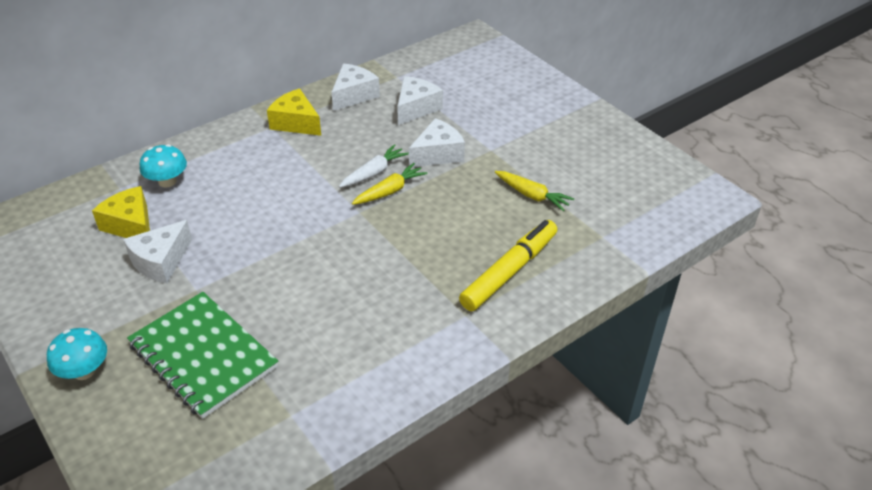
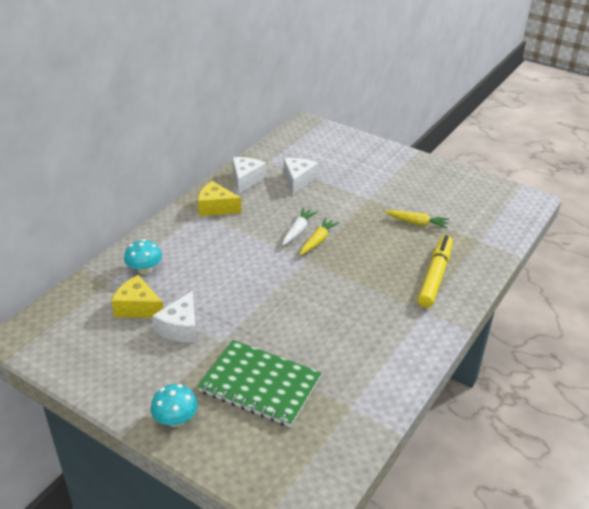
camera: 20 degrees left, 5 degrees down
white cheese [409,118,465,167] -> none

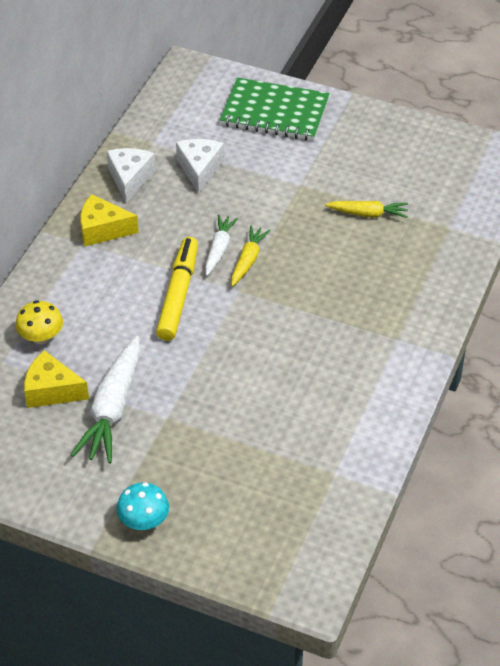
camera: 10 degrees left, 10 degrees up
turquoise mushroom [124,239,162,275] -> yellow mushroom [15,300,63,344]
white cheese [152,291,197,343] -> white carrot [71,335,140,464]
green notebook [198,340,322,427] -> green notebook moved to [220,77,330,141]
yellow marker [418,235,453,307] -> yellow marker moved to [156,237,198,341]

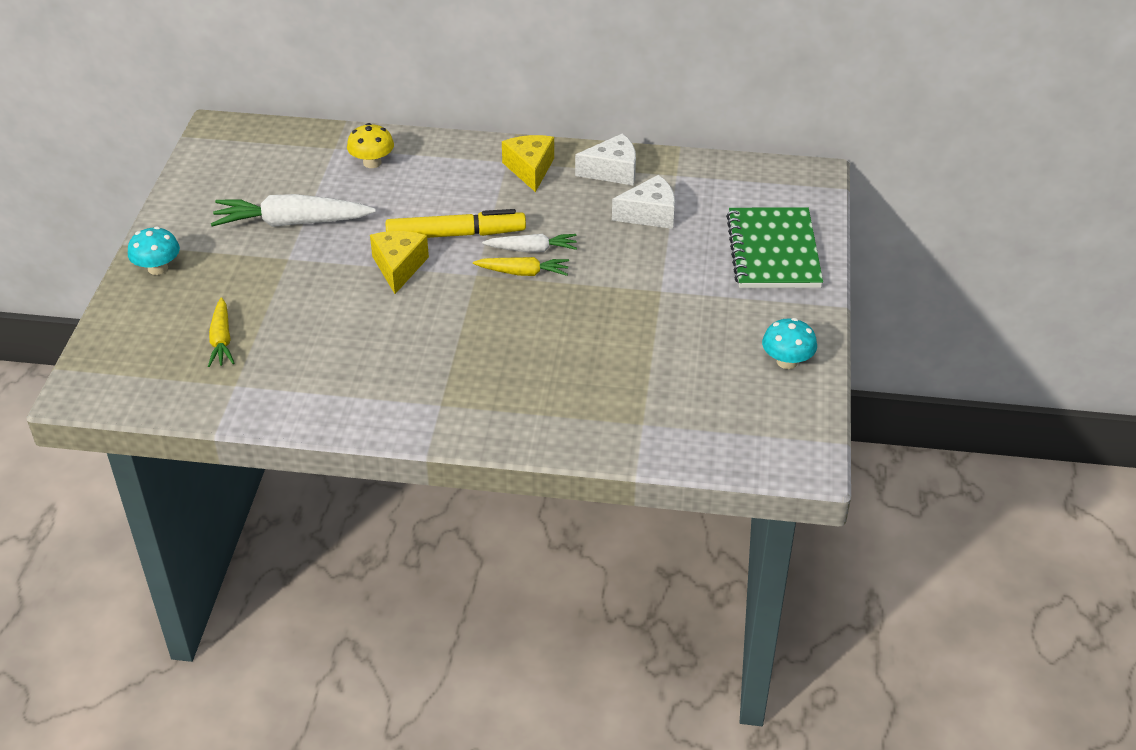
camera: 75 degrees right, 5 degrees down
yellow cheese [24,350,89,408] -> yellow cheese moved to [370,231,429,294]
yellow carrot [325,201,408,218] -> yellow carrot moved to [208,297,234,367]
none -> turquoise mushroom [762,318,817,369]

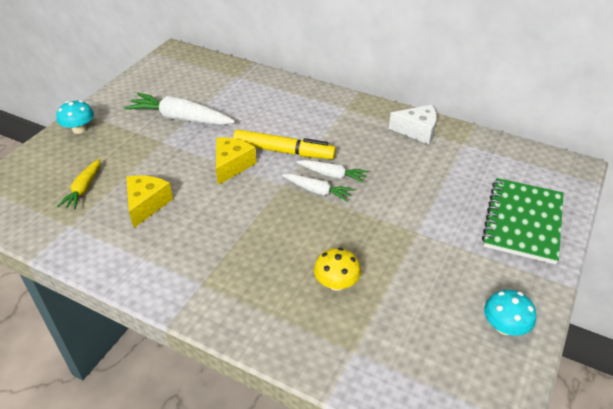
camera: 20 degrees right, 0 degrees up
yellow mushroom [347,123,394,168] -> yellow mushroom moved to [314,248,361,291]
yellow carrot [473,257,569,276] -> white carrot [282,174,354,202]
yellow cheese [502,135,554,192] -> yellow cheese moved to [126,175,173,228]
white cheese [612,175,675,229] -> none

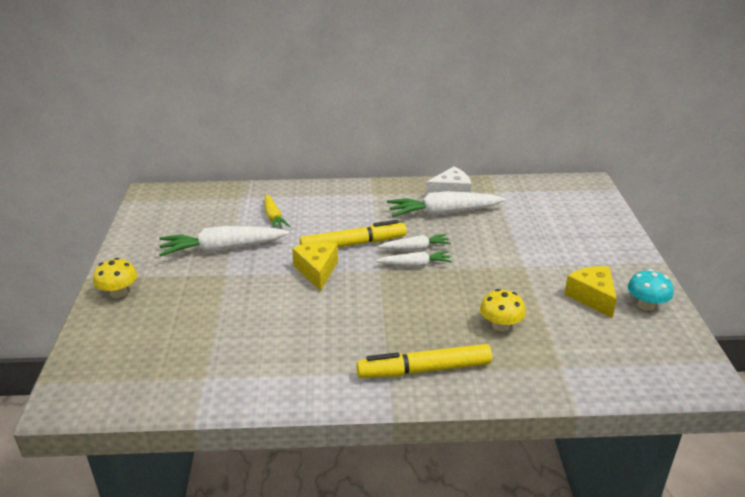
camera: 30 degrees left, 10 degrees down
turquoise mushroom [56,100,94,134] -> yellow mushroom [93,258,137,298]
yellow carrot [57,159,100,210] -> yellow carrot moved to [265,194,290,229]
yellow cheese [126,175,173,228] -> yellow cheese moved to [564,266,617,318]
green notebook [482,178,564,264] -> none
none -> yellow marker [356,344,492,378]
none -> white carrot [387,191,505,217]

